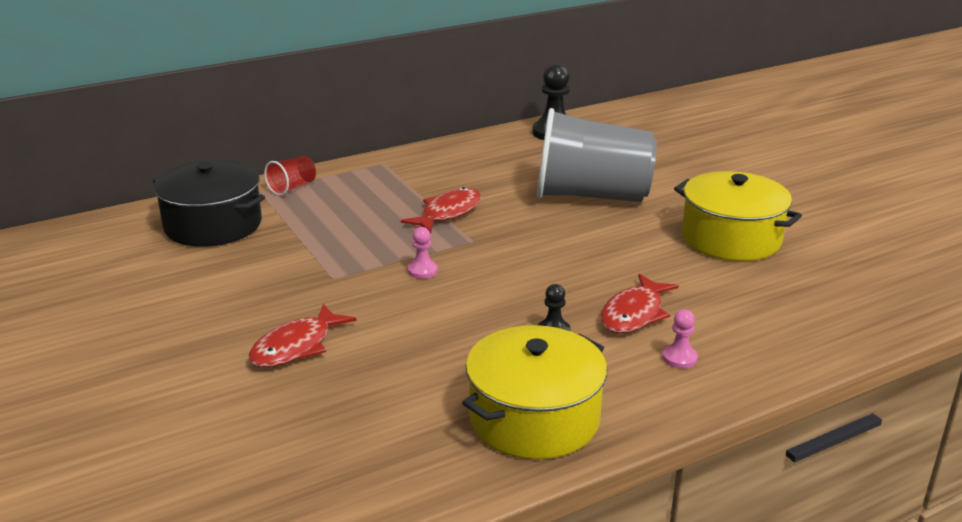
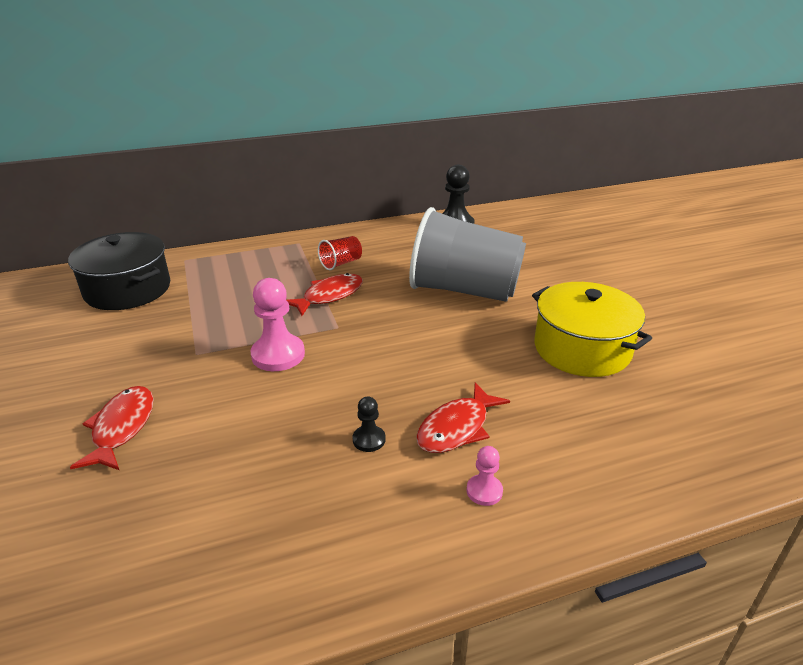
camera: 10 degrees right, 5 degrees up
red fish [249,304,356,368] -> red fish turned 135 degrees clockwise [70,386,154,470]
red cup [264,156,316,196] -> red cup moved to [318,236,362,270]
pink pawn [408,227,438,279] -> pink pawn [250,278,305,371], size x1.90
yellow pot [462,325,607,459] -> none

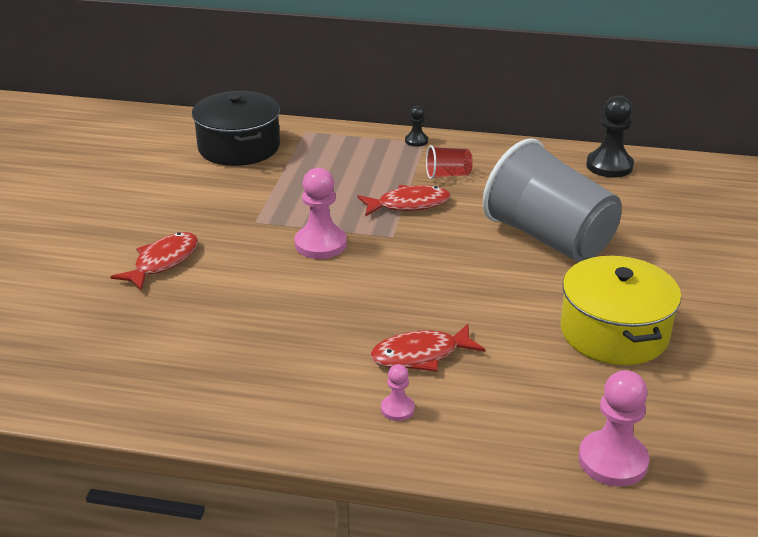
camera: 30 degrees right, 0 degrees up
black pawn [353,397,386,452] -> black pawn moved to [405,106,428,147]
none -> pink pawn [579,370,649,486]

